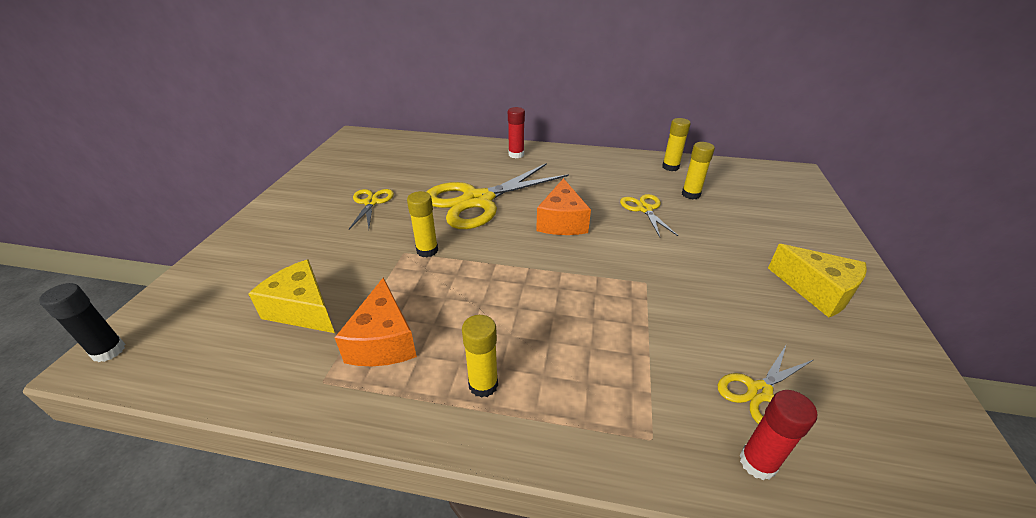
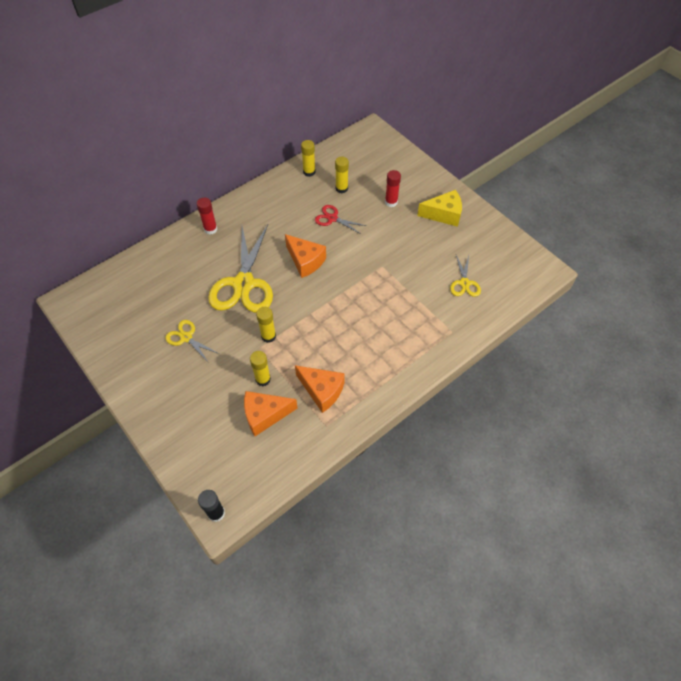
camera: 50 degrees left, 20 degrees up
yellow cheese [248,259,335,333] -> orange cheese [244,391,297,436]
yellow glue stick [462,315,498,398] -> yellow glue stick moved to [250,351,271,386]
yellow scissors [620,194,678,237] -> red scissors [315,205,366,234]
red glue stick [740,390,817,480] -> red glue stick moved to [385,170,401,207]

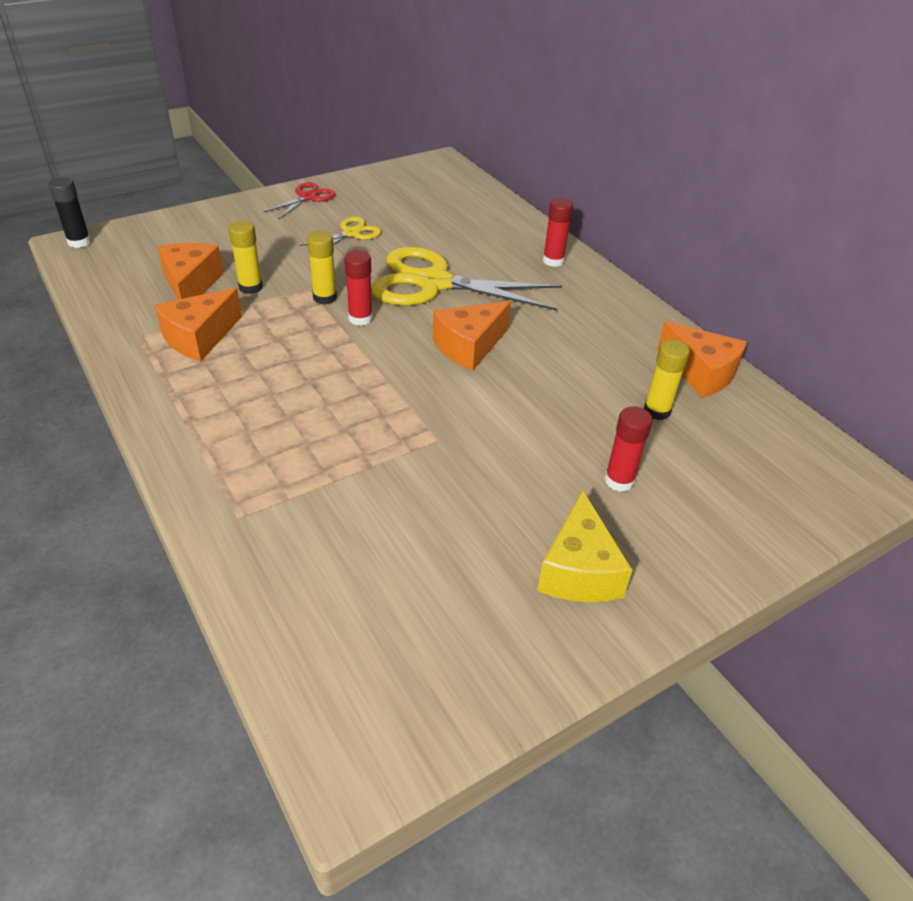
camera: 95 degrees right, 15 degrees down
yellow glue stick [301,140,316,177] -> orange cheese [657,321,747,398]
red scissors [315,205,366,234] -> red scissors moved to [264,182,335,220]
yellow scissors [450,255,481,297] -> none
none -> red glue stick [344,250,373,326]

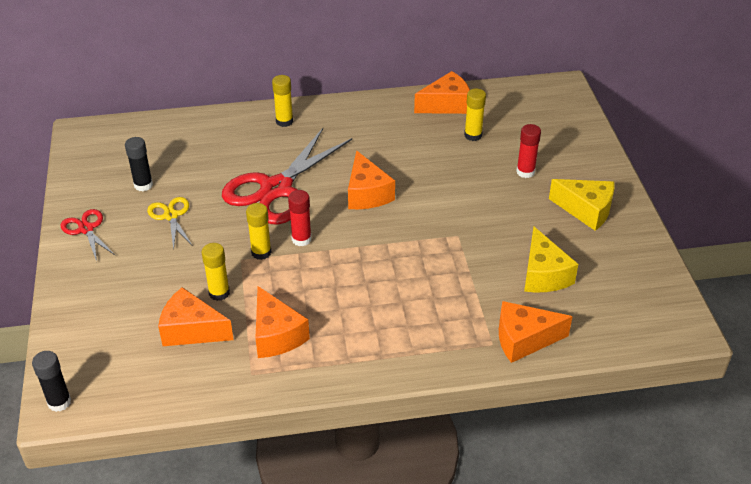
camera: 65 degrees left, 0 degrees up
yellow scissors [371,247,562,311] -> red scissors [222,128,352,225]
red glue stick [543,198,573,267] -> yellow glue stick [272,75,293,127]
none -> black glue stick [125,137,153,191]
none -> orange cheese [499,301,573,363]
none -> yellow cheese [524,227,578,293]

